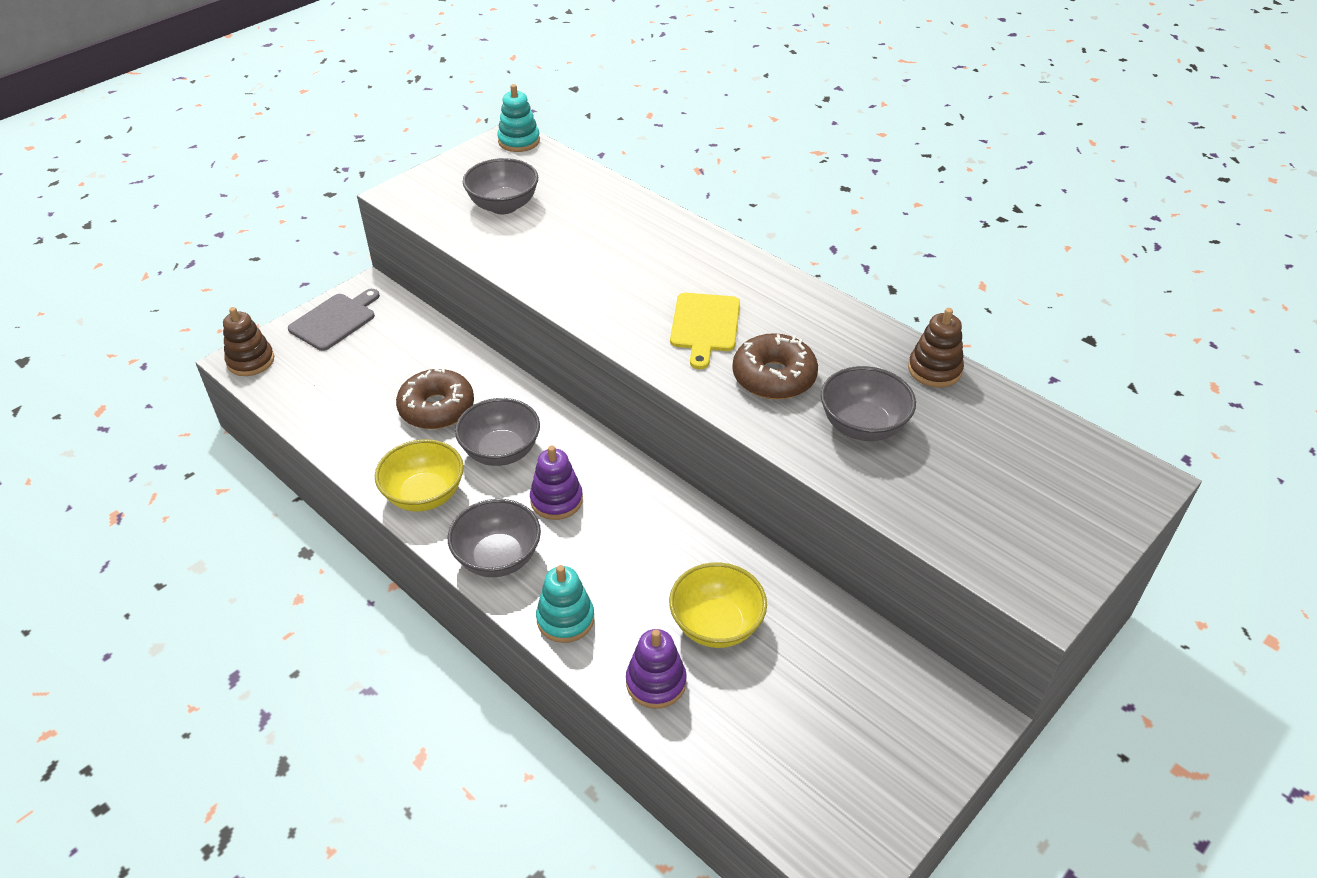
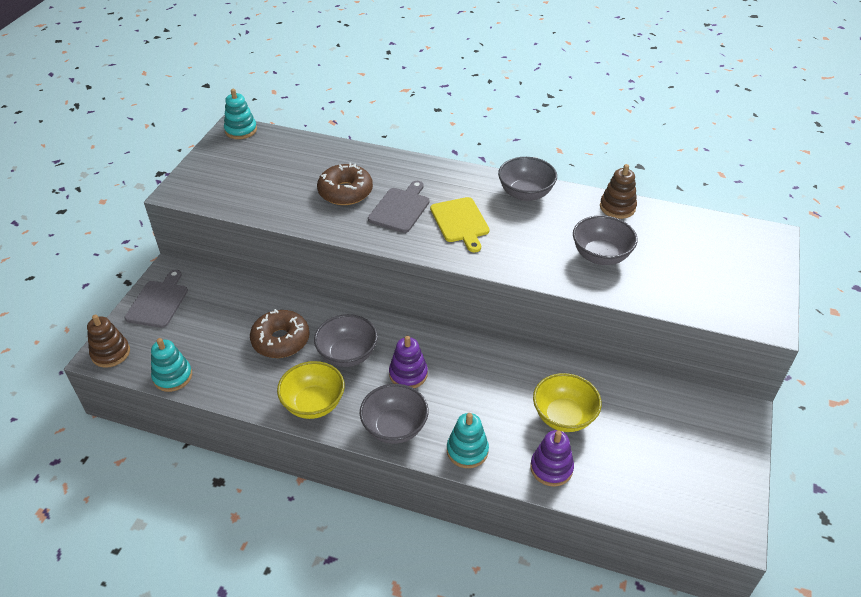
camera: 25 degrees left, 0 degrees up
grey bowl [463,158,538,214] -> grey bowl moved to [498,157,557,201]
brown donut [732,333,818,399] -> brown donut moved to [317,163,373,205]
none -> turquoise stacking toy [151,338,192,392]
none -> grey cutting board [368,181,430,233]

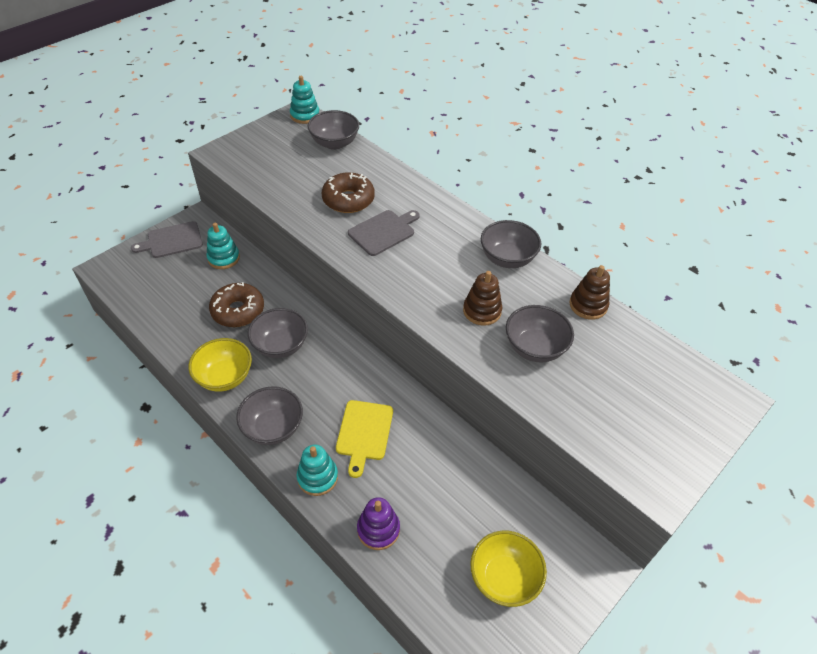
camera: 25 degrees right, 5 degrees up
brown stacking toy [87,315,130,368] -> brown stacking toy moved to [463,271,502,326]
grey cutting board [125,270,188,328] -> grey cutting board turned 150 degrees counterclockwise [131,221,203,258]
turquoise stacking toy [151,338,192,392] -> turquoise stacking toy moved to [206,223,240,269]
purple stacking toy [389,336,428,388] -> none
yellow cutting board [430,197,490,252] -> yellow cutting board moved to [336,400,393,478]
yellow bowl [533,373,602,432] -> yellow bowl moved to [470,530,547,607]
none -> grey bowl [308,110,359,150]

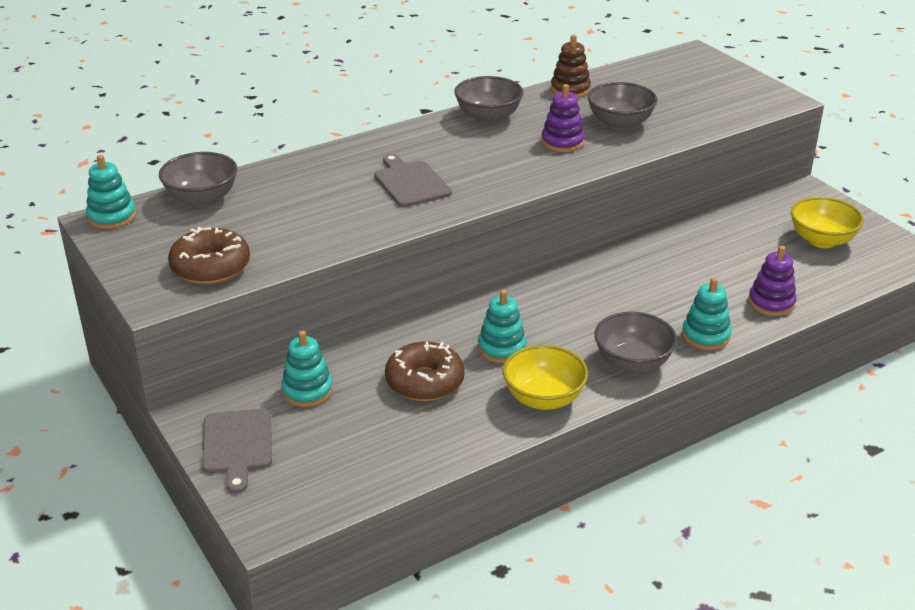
camera: 75 degrees left, 15 degrees down
grey bowl [248,308,308,358] -> turquoise stacking toy [478,290,527,363]
brown donut [322,172,375,213] -> brown donut moved to [168,227,250,284]
yellow cutting board [336,400,393,478] -> none
brown stacking toy [463,271,502,326] -> purple stacking toy [541,84,585,152]

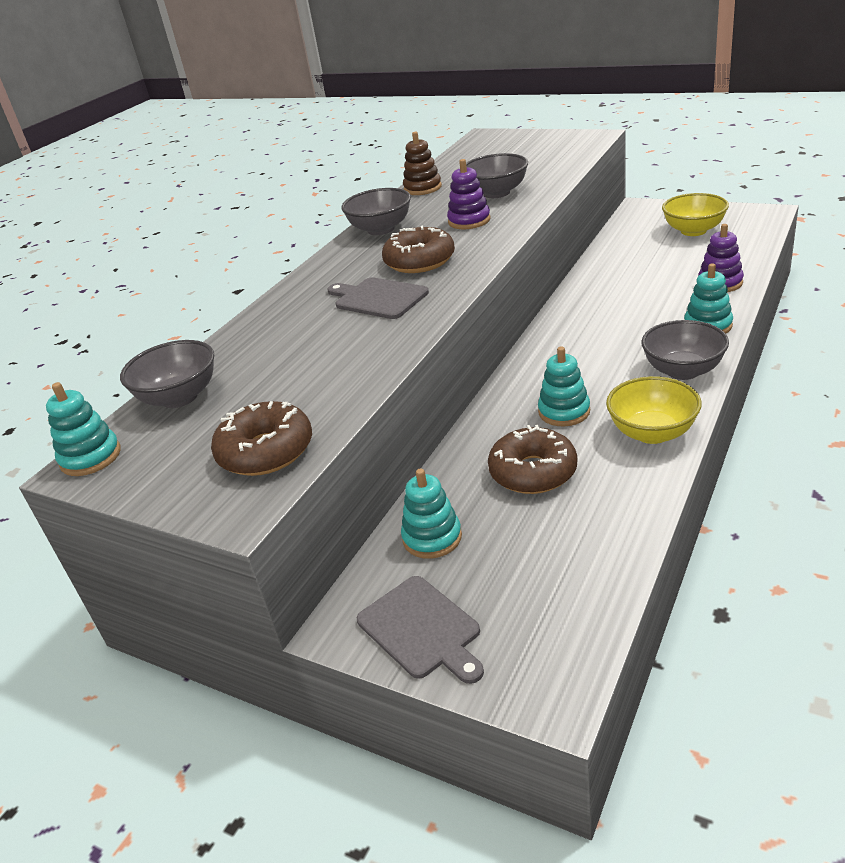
camera: 25 degrees left, 0 degrees up
none -> brown donut [382,225,455,273]

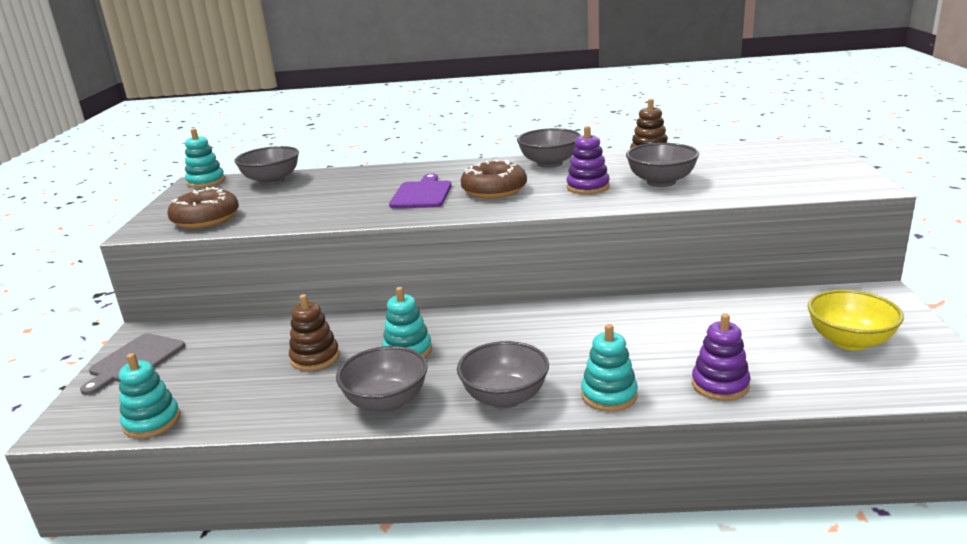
camera: 60 degrees right, 10 degrees down
grey cutting board [327,277,429,319] -> purple cutting board [389,174,452,208]
turquoise stacking toy [401,468,462,559] -> turquoise stacking toy moved to [119,353,180,439]
brown donut [488,424,577,494] -> brown stacking toy [289,294,340,371]
yellow bowl [606,376,702,444] -> grey bowl [336,346,428,413]

